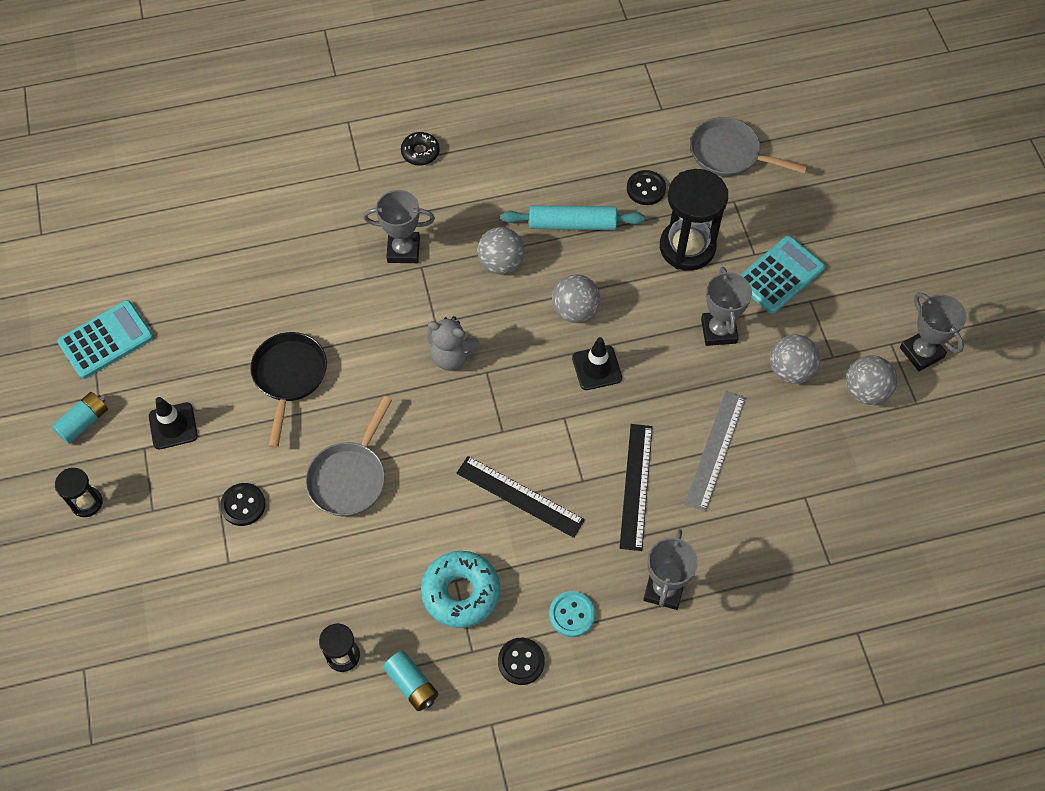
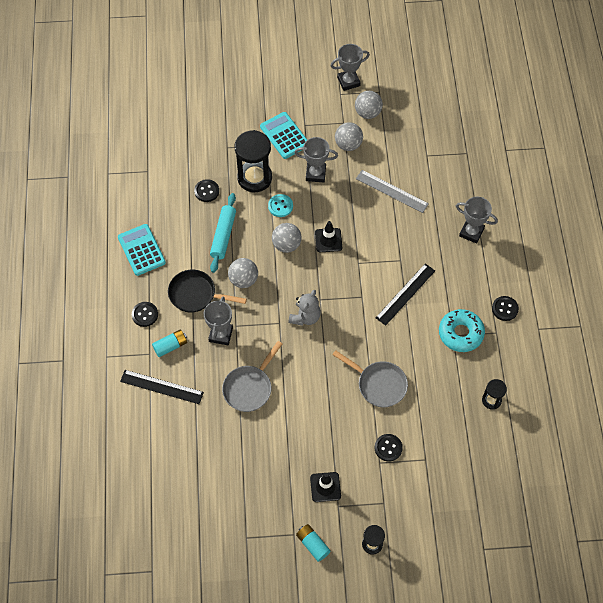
camera: 80 degrees left, 0 degrees up
turquoise calculator [57,300,154,379] -> turquoise calculator moved to [118,224,166,276]
black pan [250,332,327,448] -> black pan moved to [168,270,247,312]
turquoise battery [383,651,438,711] -> turquoise battery moved to [152,330,187,357]
black donut [401,132,440,166] -> black button [132,302,158,327]
turquoise button [549,591,595,637] -> turquoise button moved to [268,194,293,217]
black ruler [620,424,652,551] -> black ruler moved to [120,370,204,404]
grey pan [690,117,807,177] -> grey pan moved to [222,341,282,412]

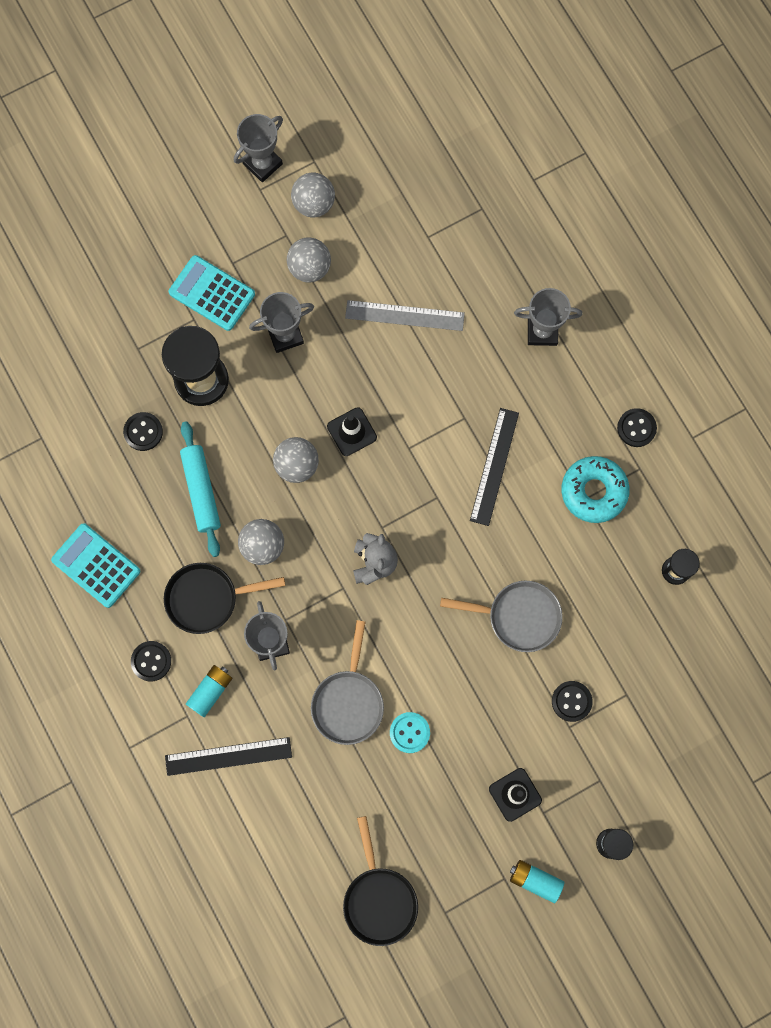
camera: 25 degrees left, 15 degrees up
turquoise button [268,194,293,217] -> turquoise button moved to [390,712,430,753]
none -> black pan [343,816,418,946]

